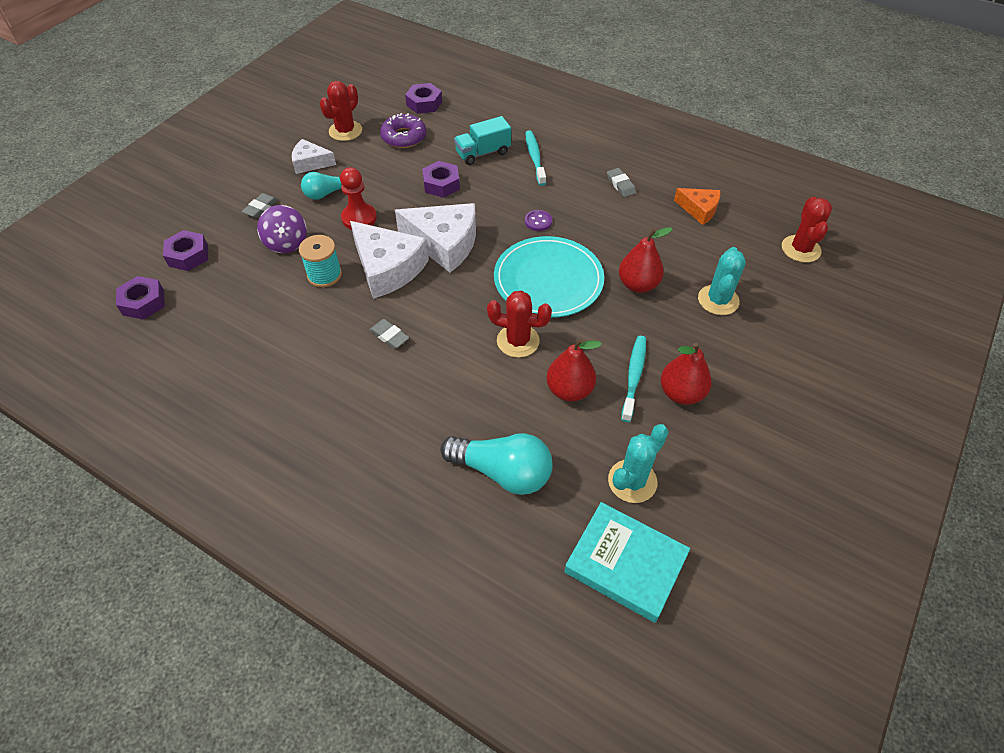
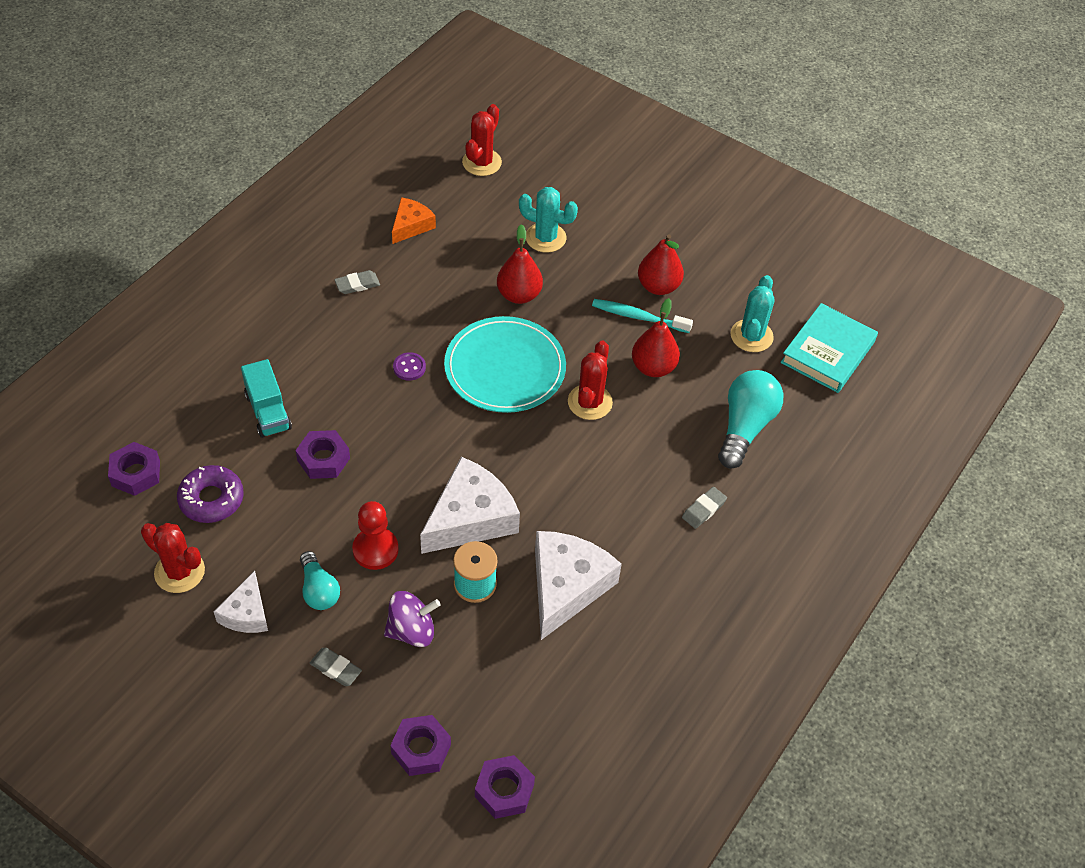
camera: 90 degrees left, 0 degrees up
grey eraser [369,319,409,349] -> grey eraser moved to [682,487,727,529]
white cheese [395,203,476,272] -> white cheese moved to [535,531,622,640]
turquoise toothbrush [525,130,546,186] -> none
turquoise cactus [608,424,668,503] -> turquoise cactus turned 60 degrees clockwise [730,275,774,352]
red cactus [782,197,832,263] -> red cactus turned 75 degrees counterclockwise [462,104,502,176]

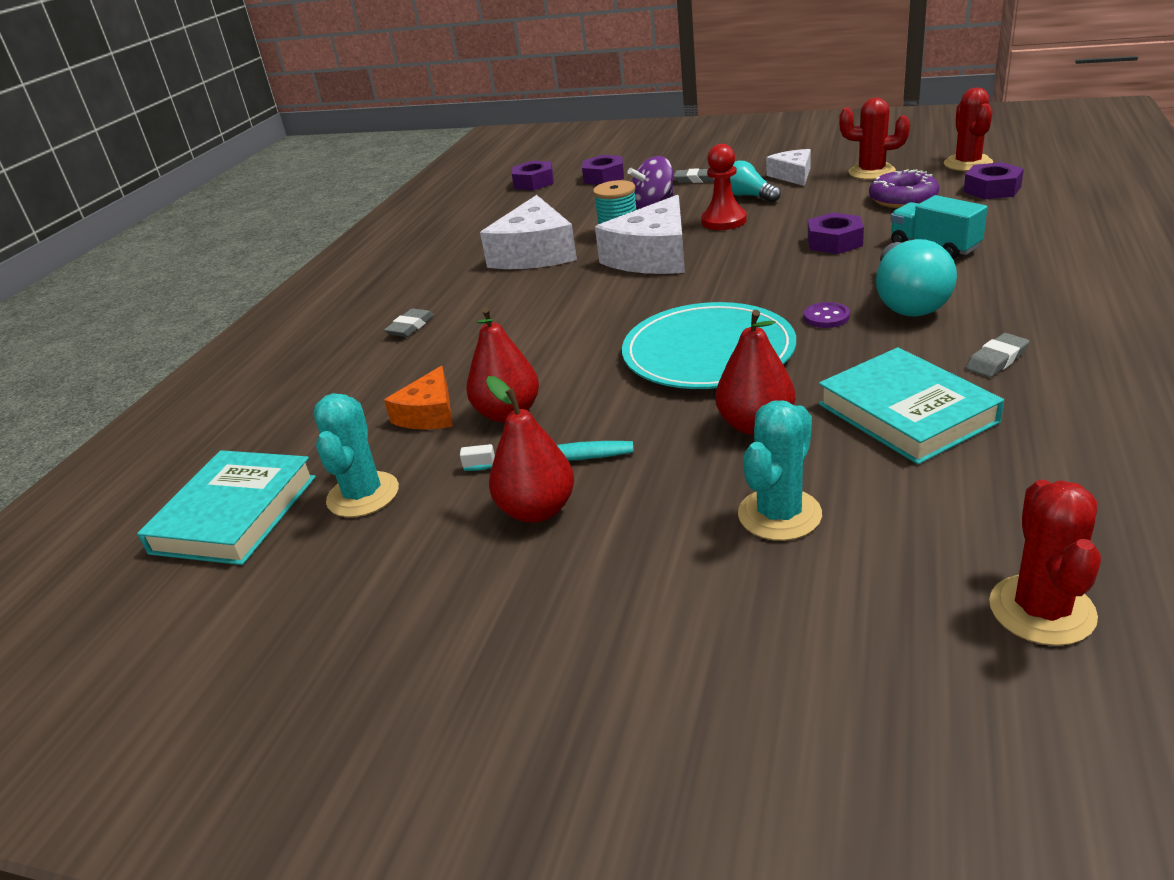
camera: 170 degrees right, 20 degrees down
orange cheese [392,197,436,244] -> orange cheese moved to [384,366,453,430]
turquoise cactus [519,187,578,253] -> turquoise cactus turned 60 degrees counterclockwise [738,401,822,541]
red cactus [568,340,613,420] -> red cactus moved to [944,88,993,171]
turquoise light bulb [718,370,783,469] -> turquoise light bulb moved to [876,239,957,317]
none -> turquoise book [818,347,1004,464]

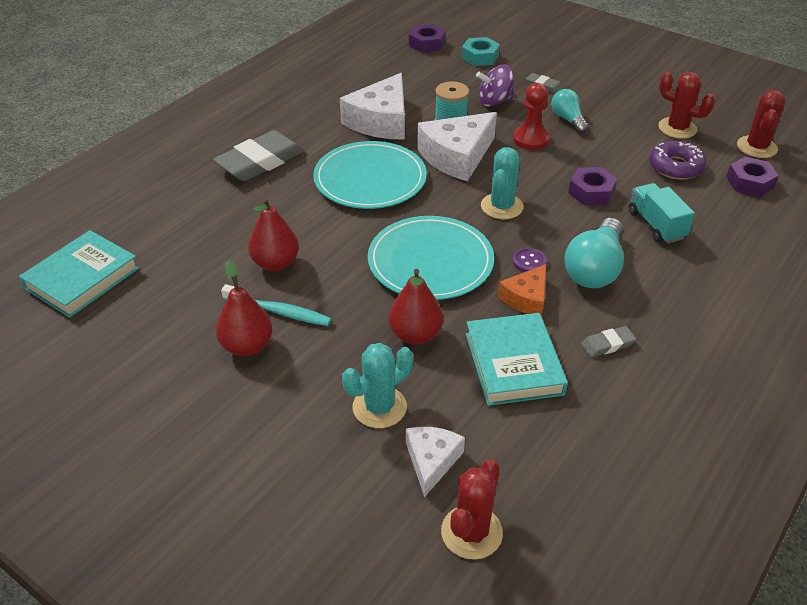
camera: 15 degrees right, 10 degrees up
turquoise cactus [313,393,399,517] -> turquoise cactus moved to [481,147,524,219]
grey eraser [384,308,434,337] -> grey eraser [213,130,305,181], size x2.18
orange cheese [384,366,453,430] -> orange cheese moved to [498,264,546,317]
purple nut [582,155,624,185] -> turquoise nut [461,37,500,66]
white cheese [766,149,811,186] -> white cheese moved to [406,427,465,497]
none -> turquoise plate [313,141,427,209]

